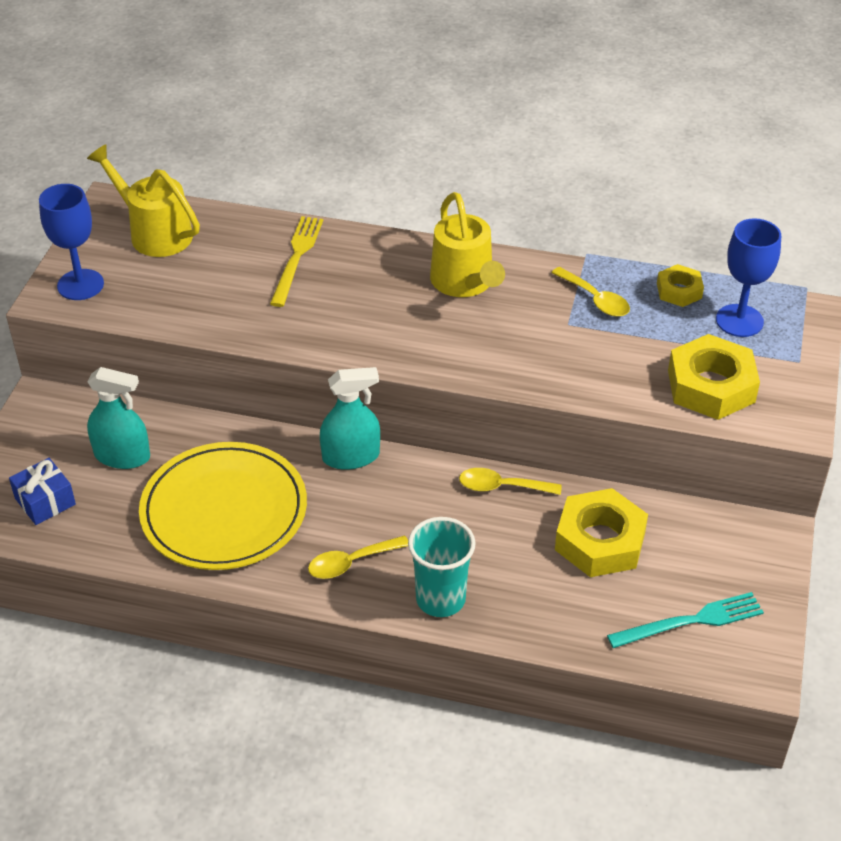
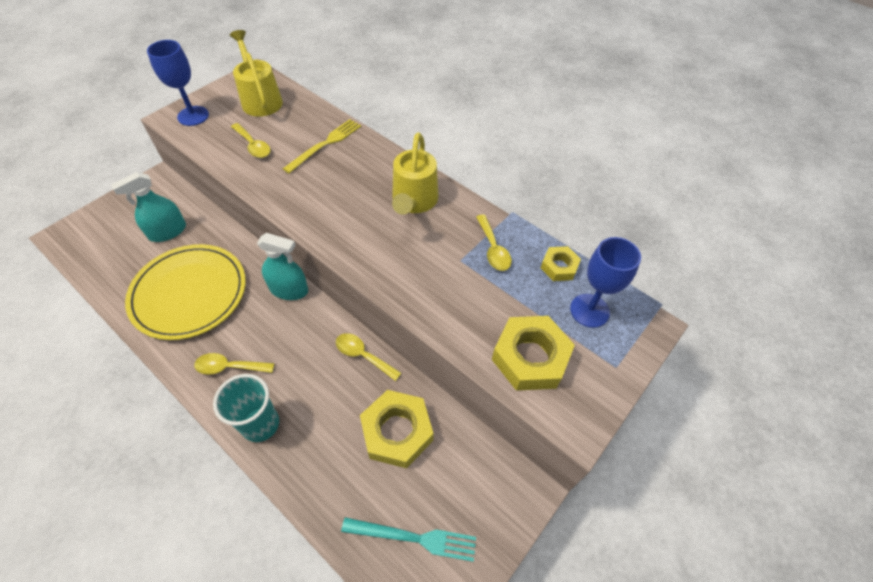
camera: 25 degrees right, 10 degrees up
blue gift [9,458,76,525] -> none
turquoise spray bottle [87,367,150,469] -> turquoise spray bottle turned 105 degrees clockwise [111,172,186,242]
none -> yellow spoon [231,123,271,158]

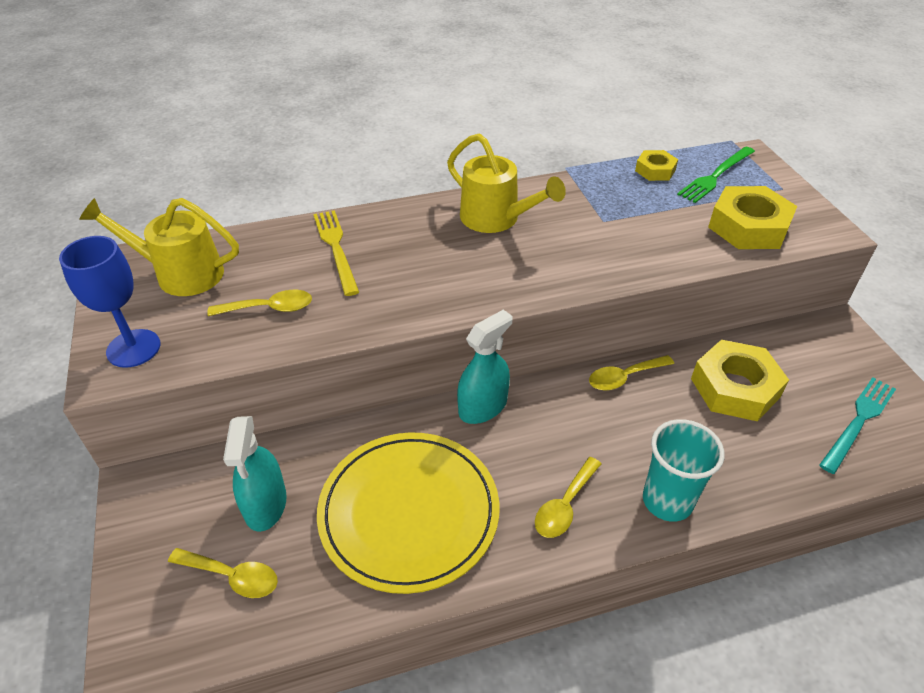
camera: 55 degrees left, 10 degrees down
yellow spoon [476,215,512,271] -> yellow spoon moved to [168,548,278,598]
blue goblet [570,237,641,328] -> green fork [677,146,755,203]

